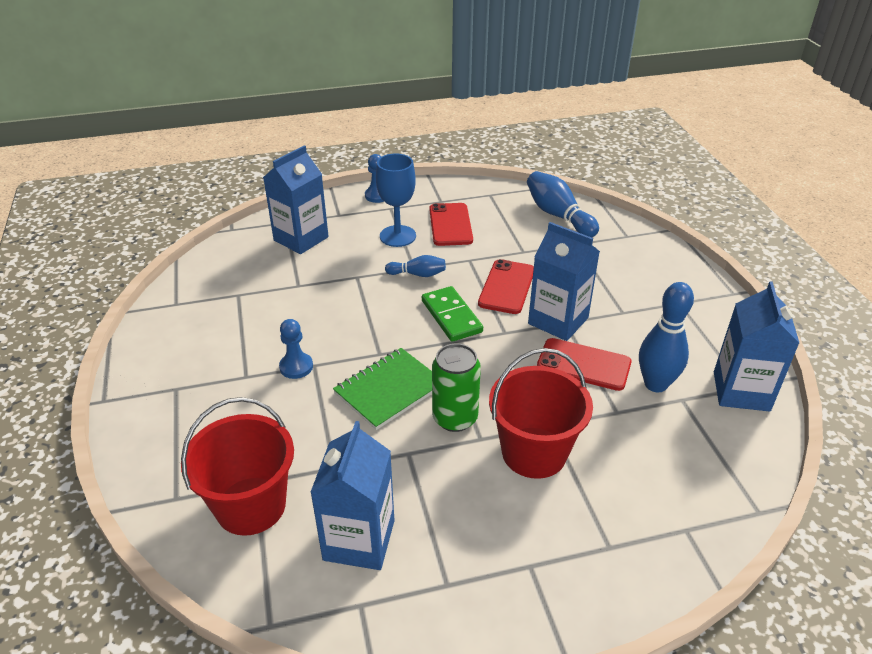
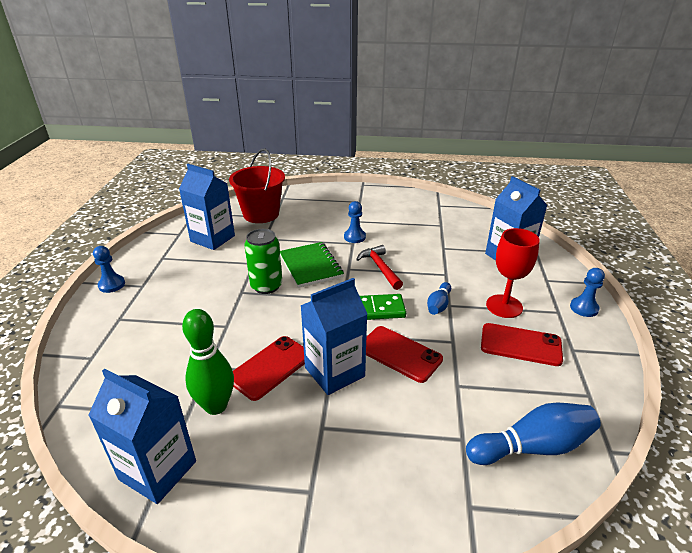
camera: 110 degrees right, 5 degrees down
blue goblet [376,153,416,247] -> red goblet [486,228,540,318]
red bucket [489,348,593,479] -> none
blue bowling pin [639,282,694,392] -> green bowling pin [182,309,234,415]
none -> blue pawn [93,246,125,293]
none -> red hammer [356,245,403,290]

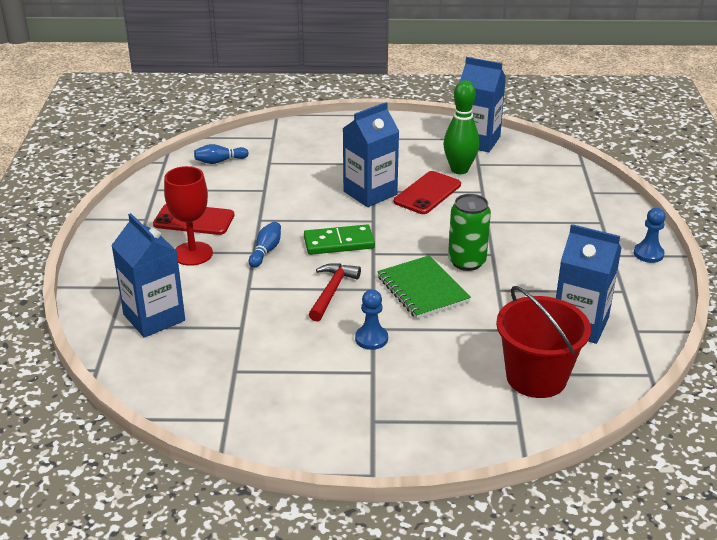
camera: 175 degrees right, 0 degrees up
red hammer [356,245,403,290] -> red hammer turned 135 degrees counterclockwise [309,263,361,322]
red phone [366,326,443,383] -> none
blue bowling pin [466,403,601,465] -> blue bowling pin [194,144,249,164], size x0.56
blue pawn [570,268,605,317] -> none

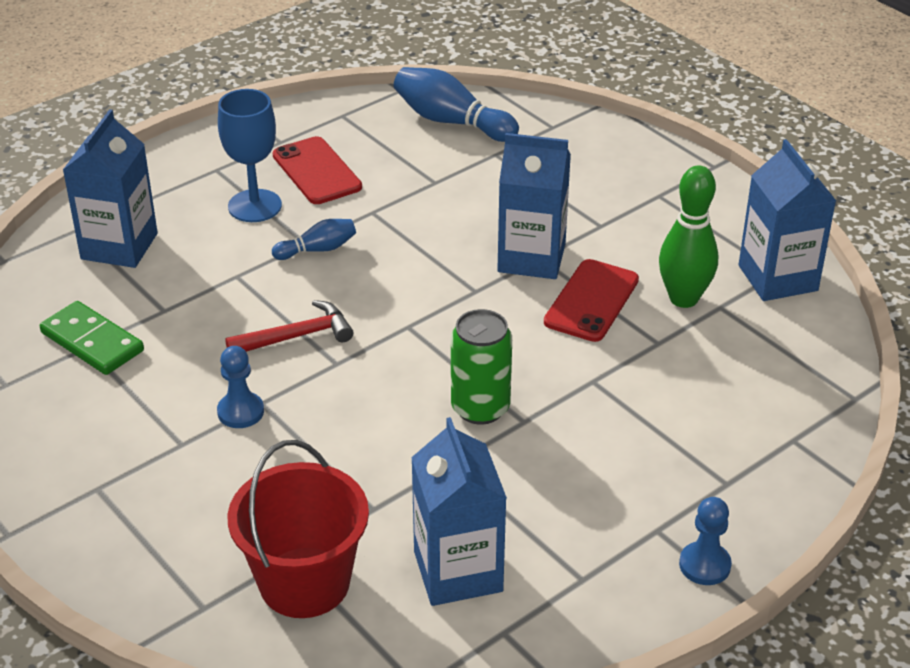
camera: 50 degrees right, 5 degrees up
red goblet [164,166,213,266] -> blue goblet [218,89,282,222]
blue bowling pin [194,144,249,164] -> blue bowling pin [394,67,519,142], size x1.77
green domino [304,225,375,255] -> green domino moved to [40,301,144,375]
green notebook [377,256,471,319] -> none
red phone [394,171,461,214] -> red phone turned 60 degrees counterclockwise [544,259,639,342]

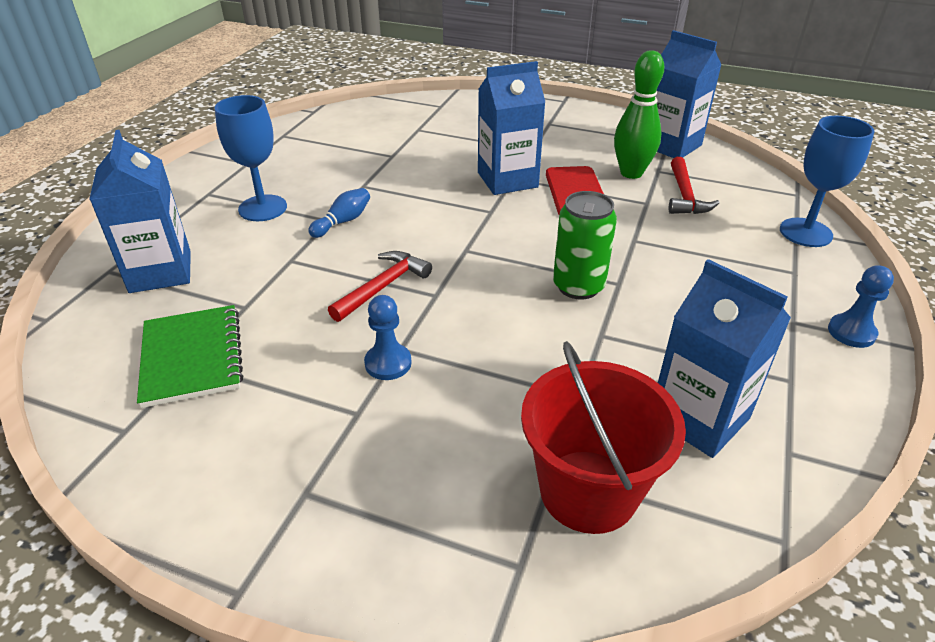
camera: 30 degrees left, 0 degrees up
green domino [40,301,144,375] -> green notebook [137,305,243,408]
red phone [273,136,362,204] -> none
blue bowling pin [394,67,519,142] -> none
none -> red hammer [669,157,720,214]
none -> blue goblet [780,116,875,247]

